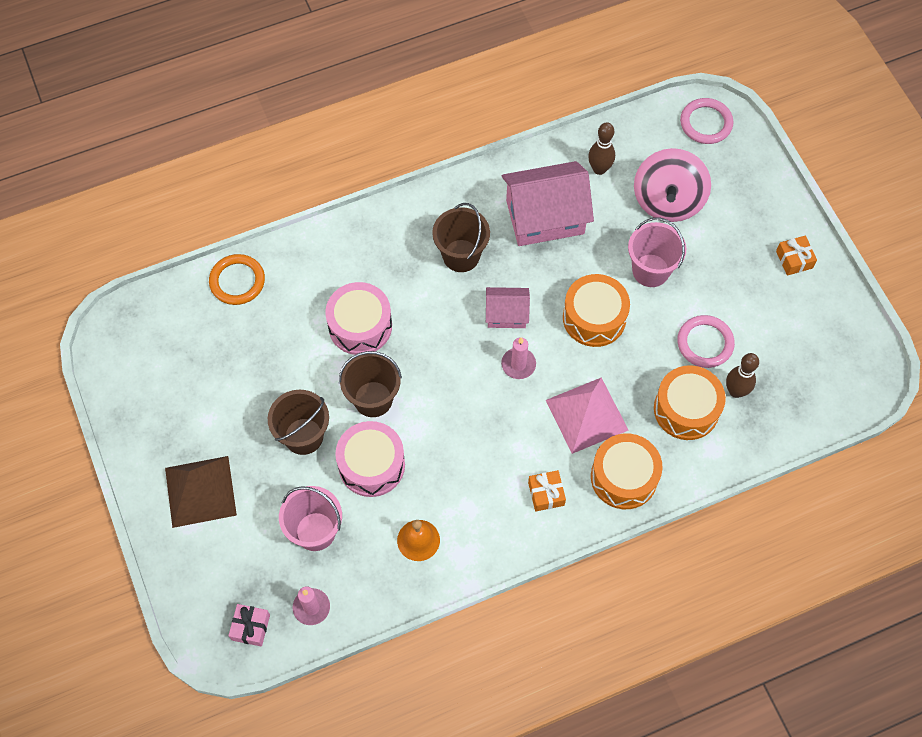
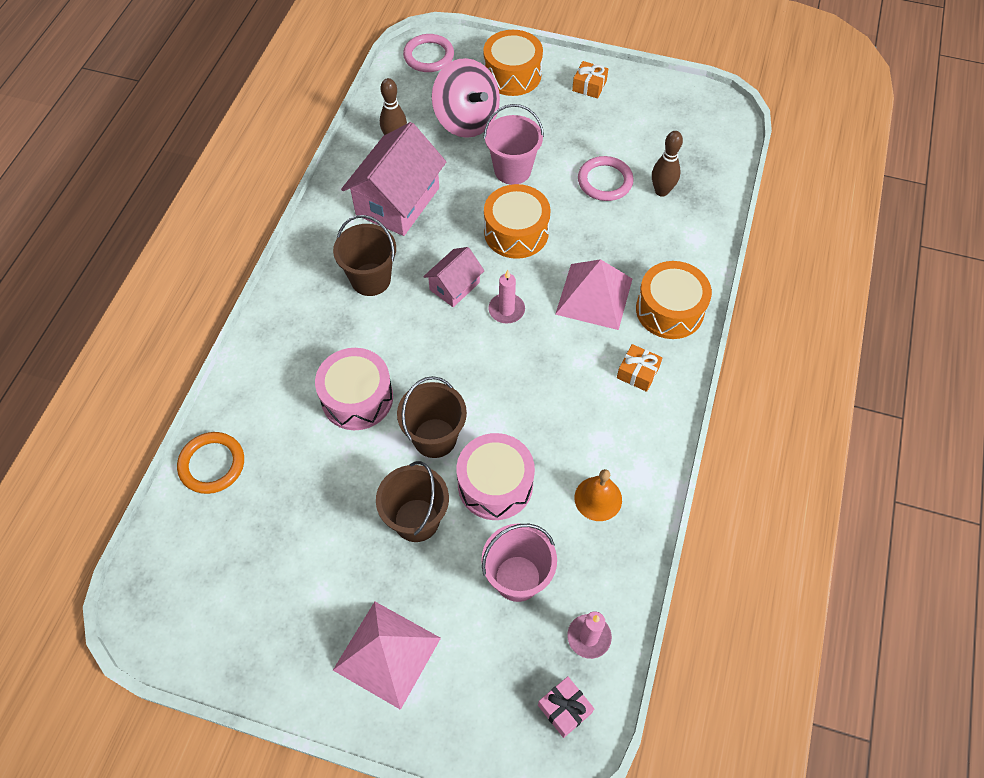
camera: 50 degrees left, 5 degrees down
brown pyramid [165,456,237,528] -> pink pyramid [333,602,441,710]
orange drum [654,365,726,440] -> orange drum moved to [483,30,543,96]

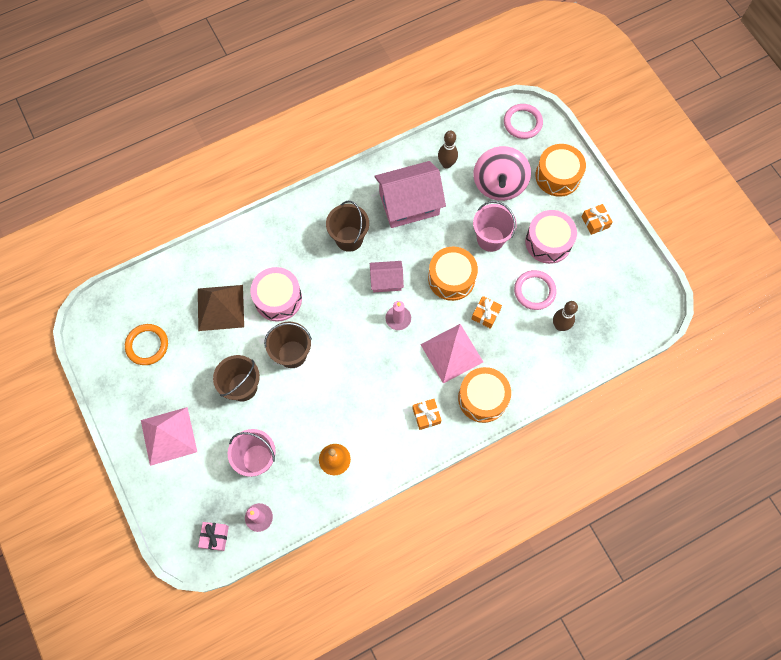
camera: 45 degrees right, 10 degrees up
orange ring [177,432,244,494] -> orange ring moved to [125,324,168,365]
pink drum [457,433,535,520] -> pink drum moved to [525,210,577,264]
none -> brown pyramid [198,285,244,331]
none -> orange gift [472,296,502,329]

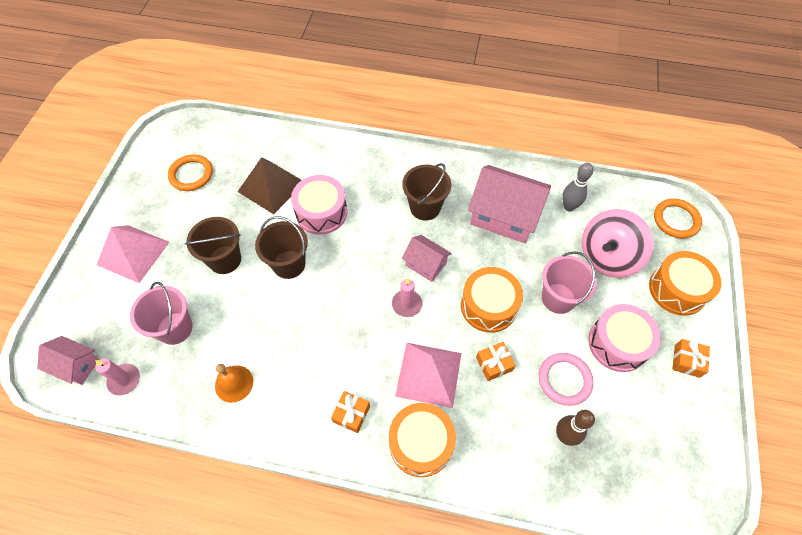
camera: 40 degrees right, 10 degrees down
pink gift [198,522,229,551] -> pink house [37,336,100,385]
brown bowling pin [438,131,458,169] -> grey bowling pin [562,163,593,211]
pink ring [504,104,543,139] -> orange ring [654,198,702,239]

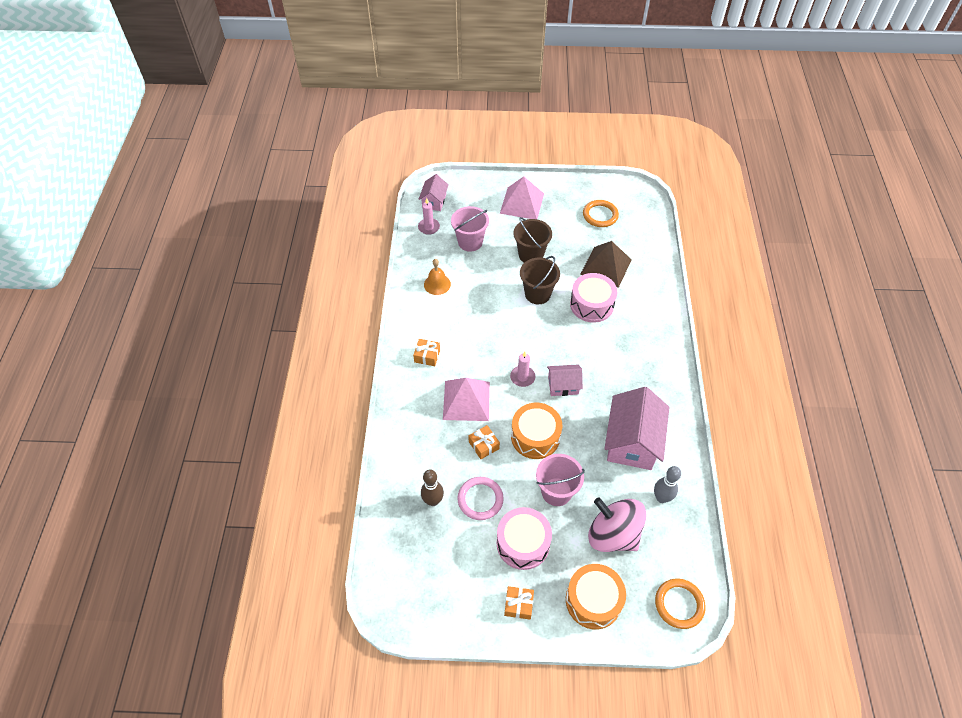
camera: 80 degrees right, 5 degrees down
orange drum [389,403,456,477] -> none
brown bucket [402,163,451,220] -> none
pink house [402,235,452,282] -> pink house turned 60 degrees clockwise [547,365,583,396]

